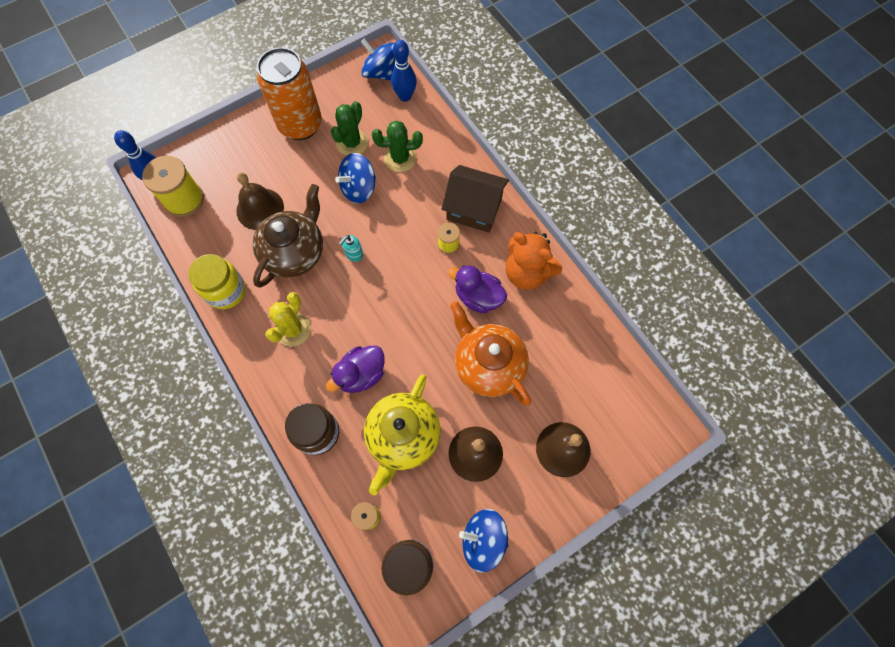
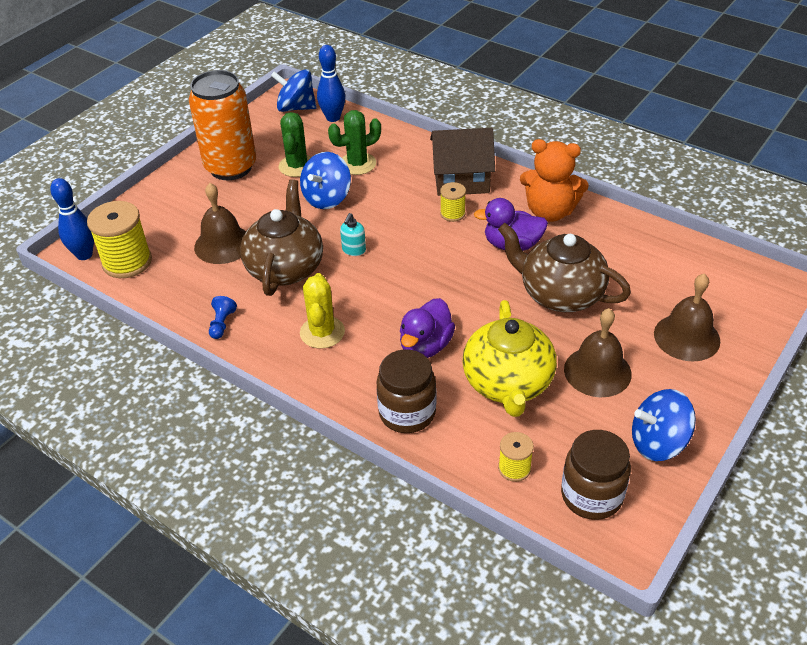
camera: 20 degrees left, 25 degrees down
yellow jar [188,254,245,309] -> blue pawn [209,296,237,339]
orange teapot [450,301,531,406] -> brown teapot [498,223,631,312]

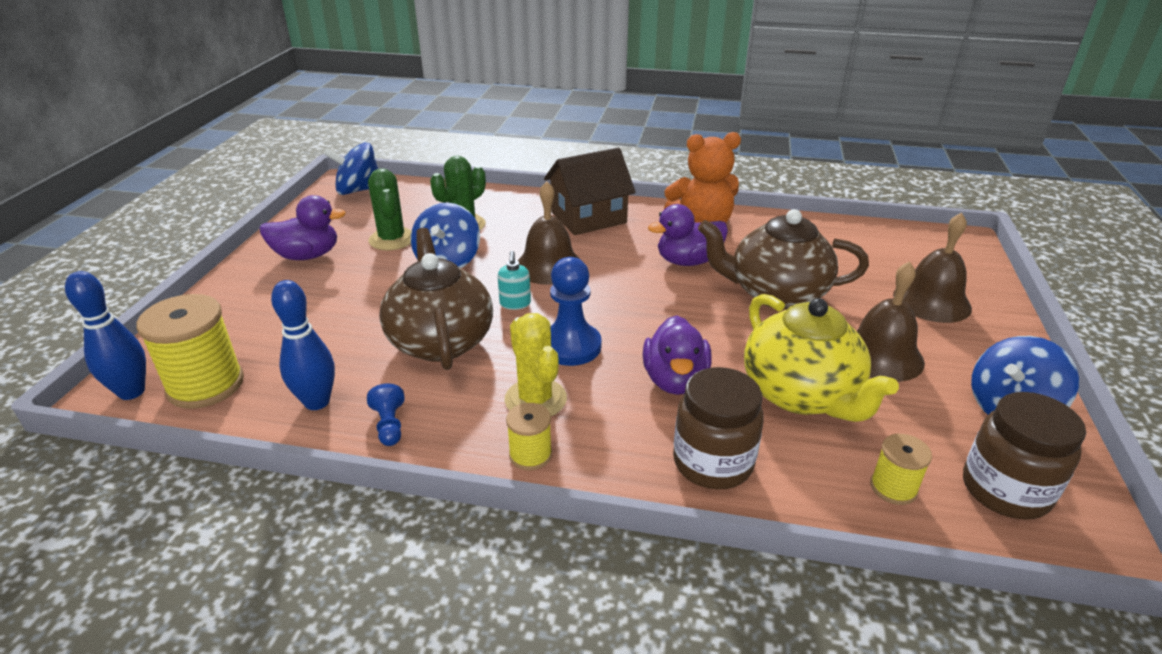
camera: 25 degrees left, 10 degrees down
orange can [189,70,256,180] -> purple duck [259,195,346,260]
brown bell [194,183,246,264] -> brown bell moved to [518,181,581,285]
blue bowling pin [317,45,345,122] -> blue bowling pin moved to [271,280,335,410]
yellow spool [440,182,466,222] -> yellow spool moved to [506,403,552,470]
none -> blue pawn [550,257,602,366]

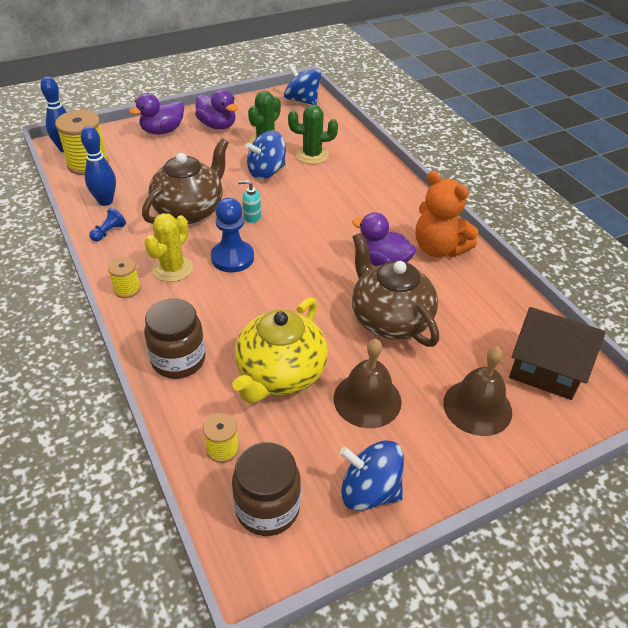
camera: 50 degrees right, 10 degrees up
turquoise soap dispenser [498,251,531,310] -> turquoise soap dispenser turned 45 degrees clockwise [238,180,261,223]
brown bell [518,181,581,285] -> none
brown house [544,147,636,235] -> brown house moved to [509,307,606,400]
purple duck [643,315,712,395] -> purple duck moved to [129,93,184,135]

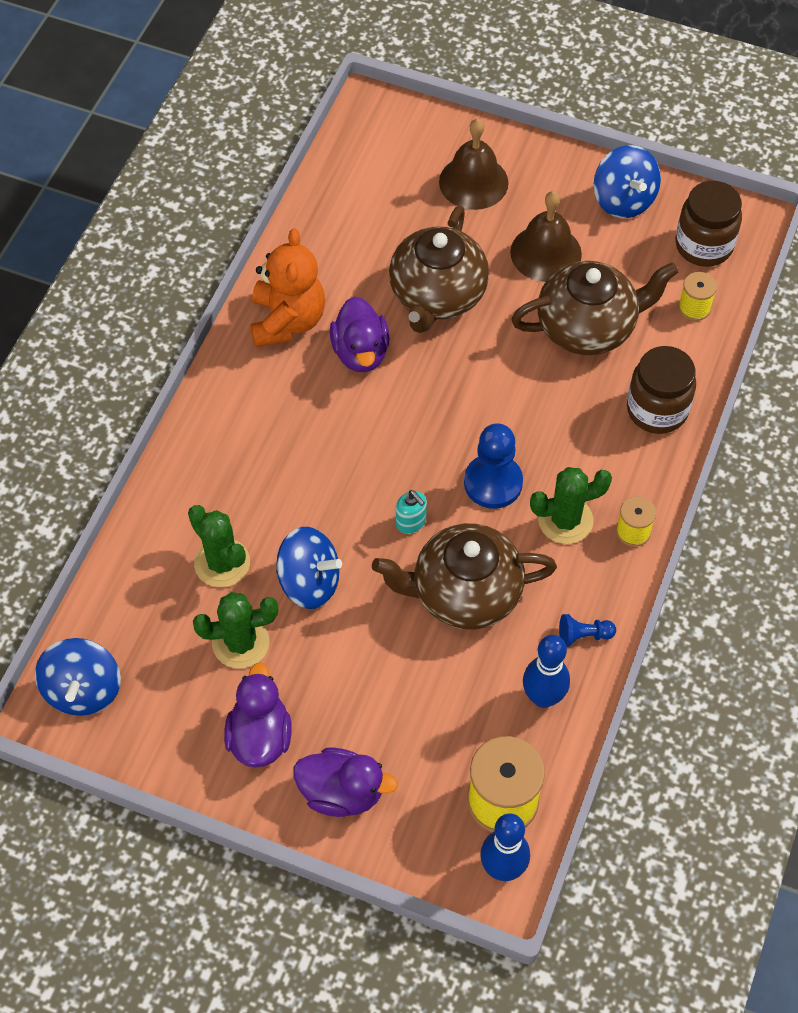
camera: 130 degrees left, 15 degrees up
yellow cactus [144,213,193,282] -> green cactus [530,467,612,544]
yellow teapot [232,297,328,404] -> brown teapot [511,261,679,355]
brown house [509,307,606,400] -> none

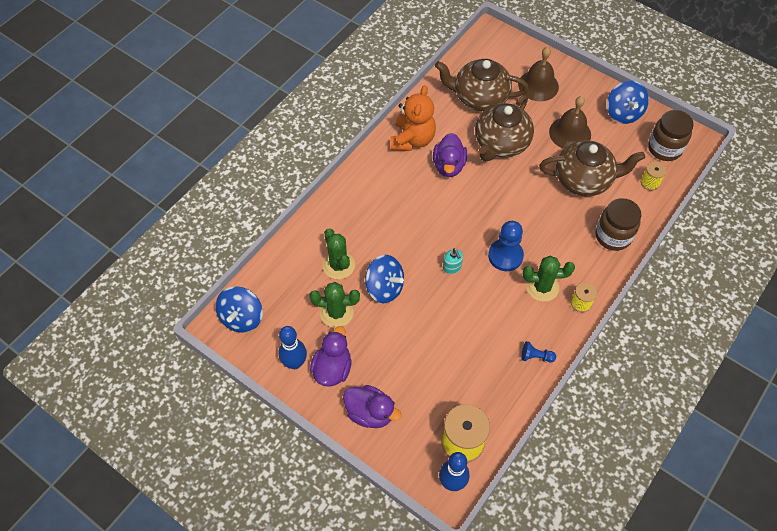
camera: 15 degrees right, 0 degrees up
brown teapot [372,523,557,630] -> brown teapot moved to [435,59,529,111]
blue bowling pin [523,635,570,708] -> blue bowling pin moved to [278,326,307,369]

